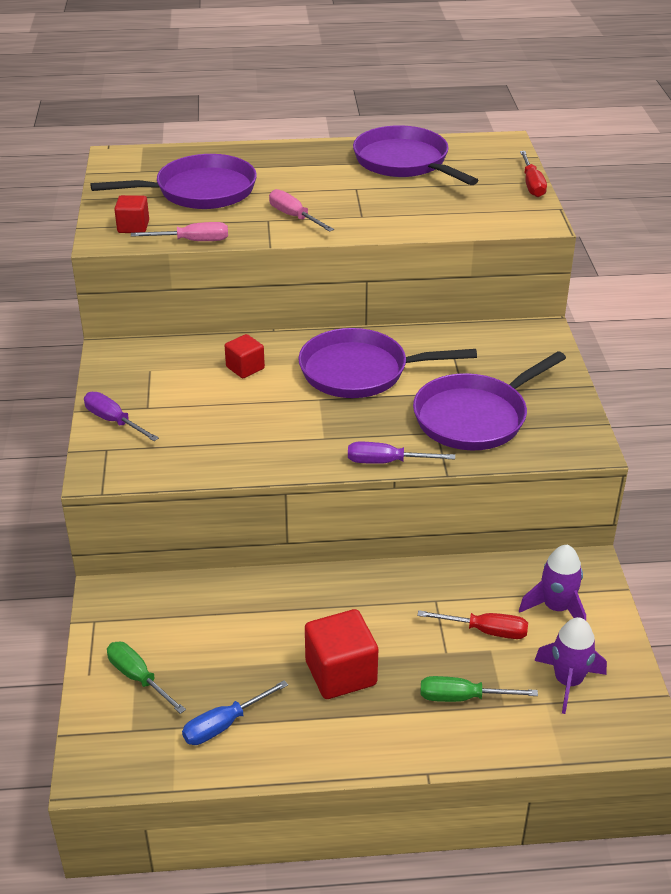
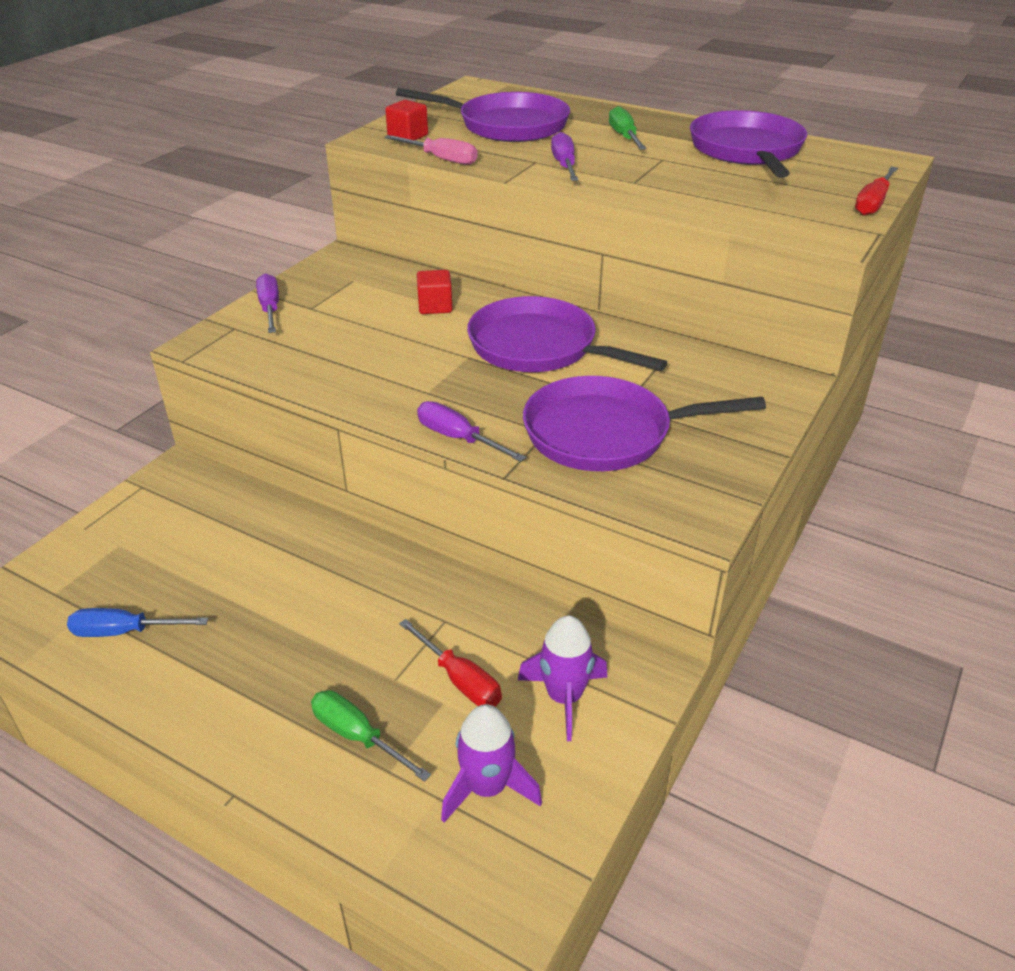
camera: 35 degrees right, 0 degrees up
green screwdriver [107,642,186,714] -> green screwdriver moved to [609,106,647,150]
pink screwdriver [269,189,334,232] -> purple screwdriver [551,132,578,181]
red cube [305,609,378,699] -> none

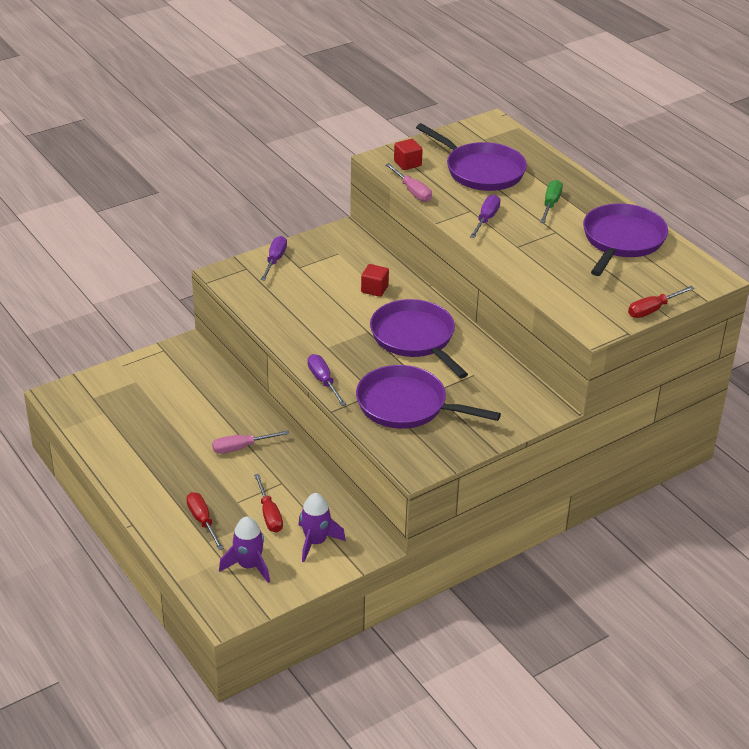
camera: 25 degrees right, 0 degrees up
blue screwdriver [67,608,208,637] -> none
green screwdriver [311,690,431,782] -> red screwdriver [186,492,224,550]
none -> pink screwdriver [212,430,289,454]

